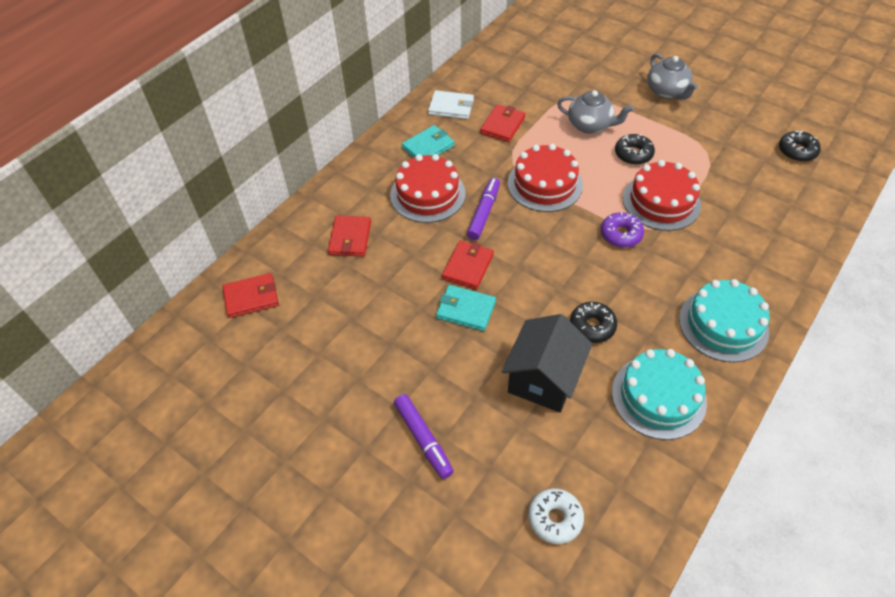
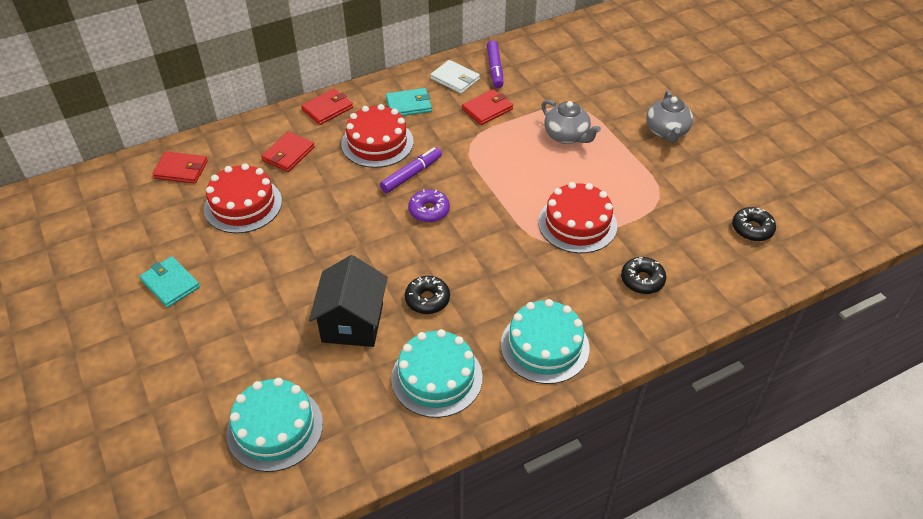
camera: 25 degrees right, 5 degrees down
purple marker [394,394,454,479] -> purple marker moved to [487,40,503,88]
turquoise wallet [436,285,496,331] -> turquoise wallet moved to [140,256,200,308]
red wallet [442,240,494,290] -> red wallet moved to [301,89,353,125]
black house [502,314,592,412] -> black house turned 45 degrees counterclockwise [309,255,387,347]
red cake [508,144,583,212] -> red cake moved to [204,163,282,233]
white donut [528,488,584,544] -> turquoise cake [226,378,323,472]
purple donut [601,212,644,248] -> purple donut moved to [408,189,450,223]
black donut [615,134,655,165] -> black donut moved to [621,257,666,294]

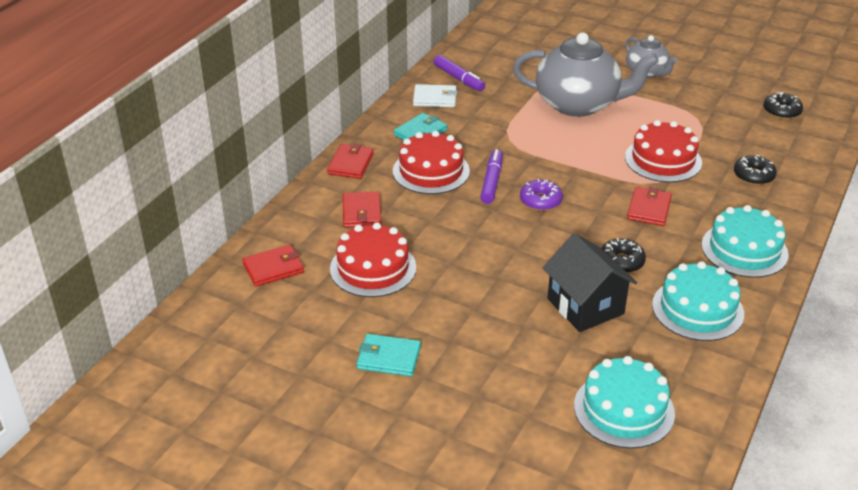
camera: 35 degrees left, 10 degrees down
red wallet [462,89,513,125] -> red wallet moved to [627,187,672,226]
grey teapot [541,100,601,144] -> grey teapot [513,33,659,117], size x1.86

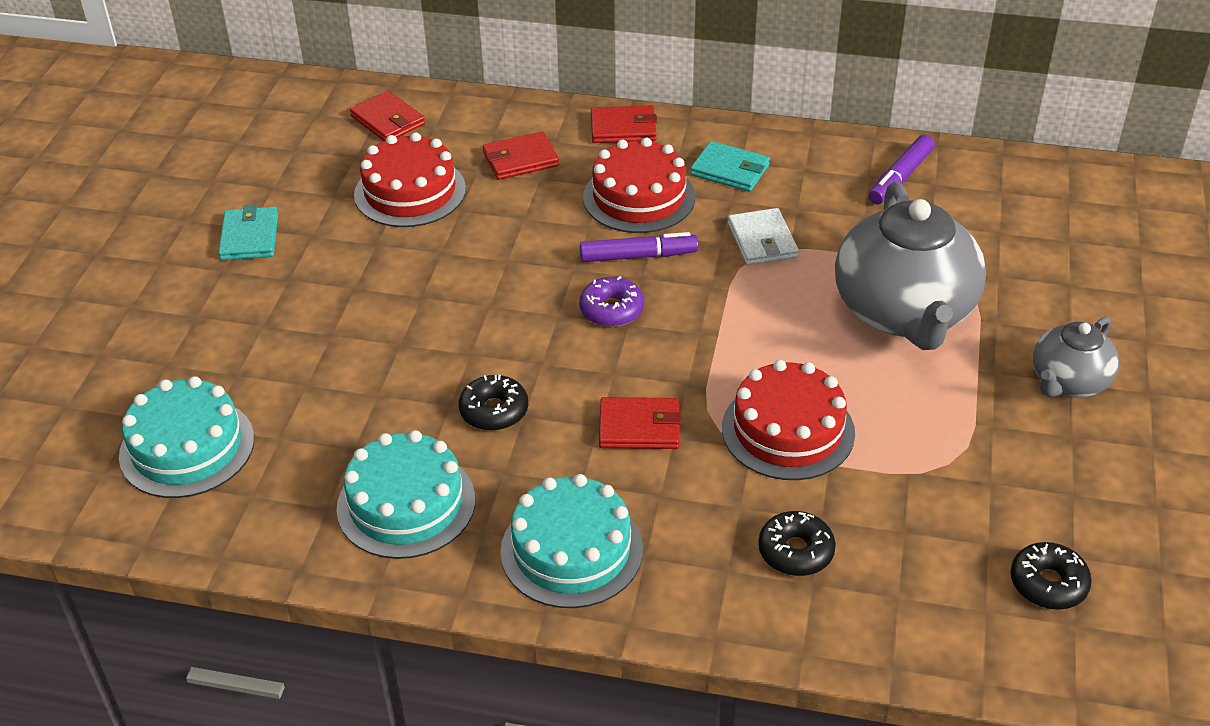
camera: 75 degrees right, 5 degrees up
white wallet [413,84,457,107] -> white wallet moved to [728,208,799,265]
black house [543,233,637,332] -> none

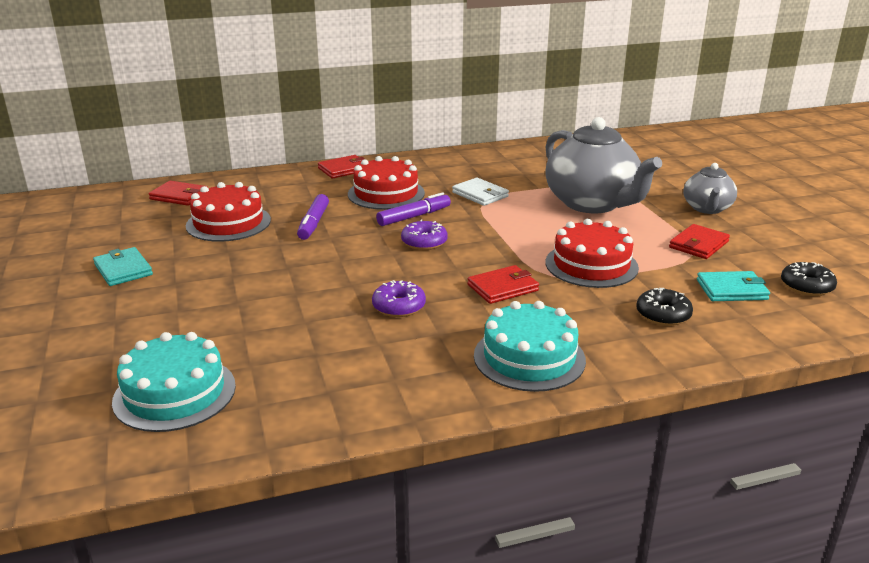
camera: 30 degrees left, 15 degrees down
turquoise cake [336,430,475,559] -> none
black donut [459,375,528,431] -> purple donut [372,280,426,317]
red wallet [483,131,559,180] -> red wallet moved to [669,224,730,259]
turquoise wallet [690,141,770,192] -> turquoise wallet moved to [697,271,770,301]
purple marker [869,134,935,204] -> purple marker moved to [297,194,329,240]

